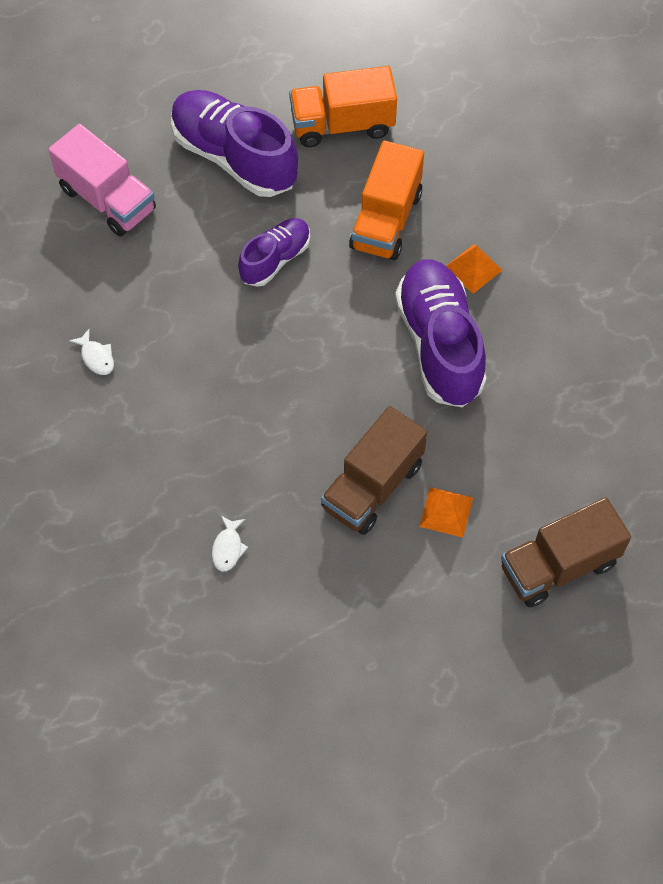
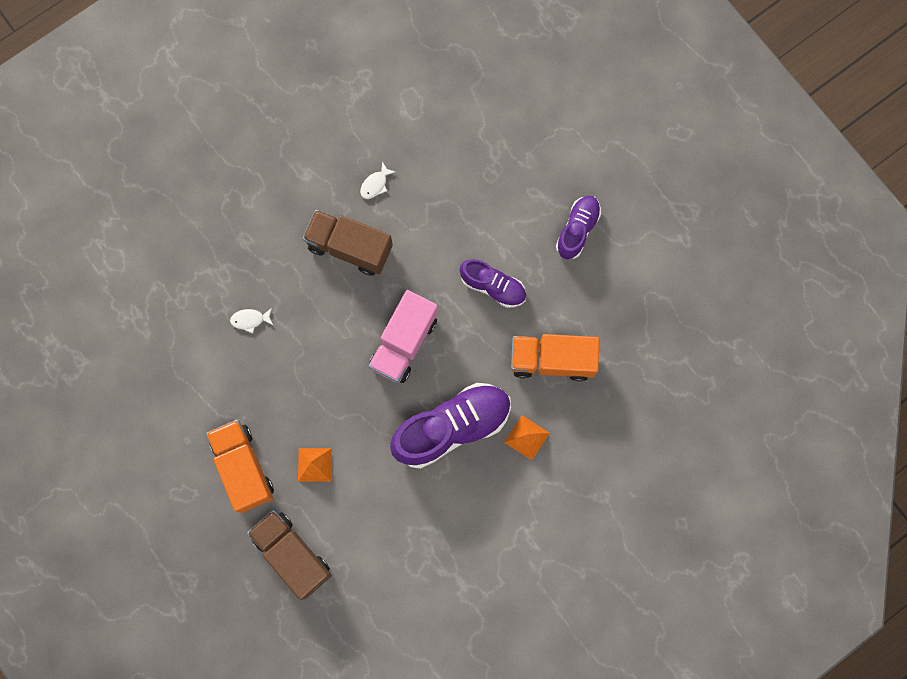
camera: 75 degrees right, 15 degrees up
pink truck [49,124,156,237] -> pink truck moved to [368,290,438,383]
purple shoe [171,90,298,197] -> purple shoe [556,196,601,259], size x0.57
orange truck [289,66,397,147] -> orange truck moved to [206,420,274,513]
brown truck [321,406,427,535] -> brown truck moved to [303,210,393,276]

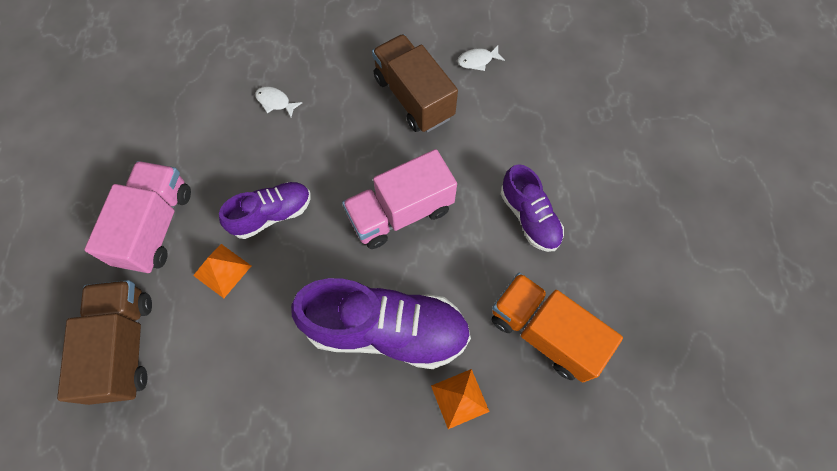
camera: 35 degrees right, 10 degrees down
orange truck [206,420,274,513] -> pink truck [84,161,191,273]
purple shoe [556,196,601,259] -> purple shoe moved to [219,182,311,239]

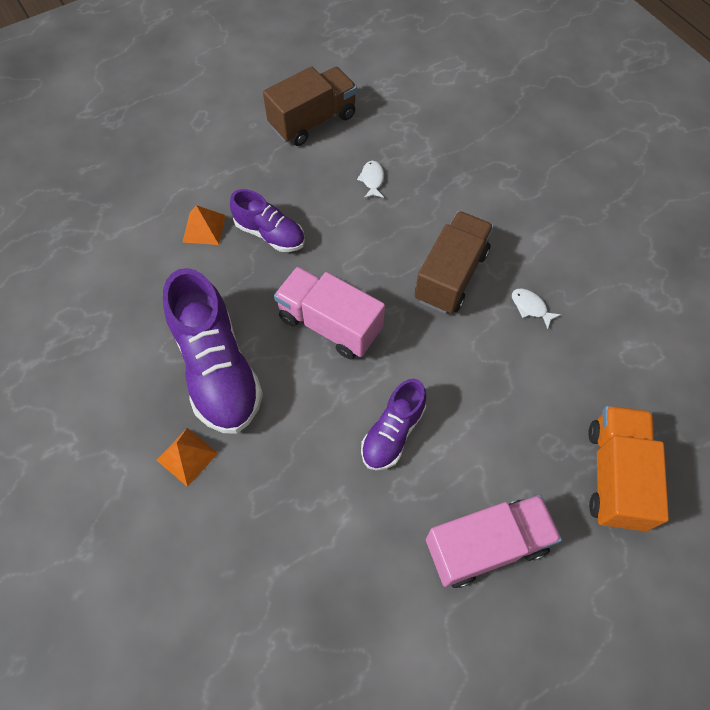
camera: 60 degrees right, 5 degrees down
brown truck [57,280,152,405] -> brown truck moved to [263,66,357,146]
pink truck [84,161,191,273] -> pink truck moved to [426,494,562,588]
orange truck [491,272,623,383] -> orange truck moved to [588,406,669,532]

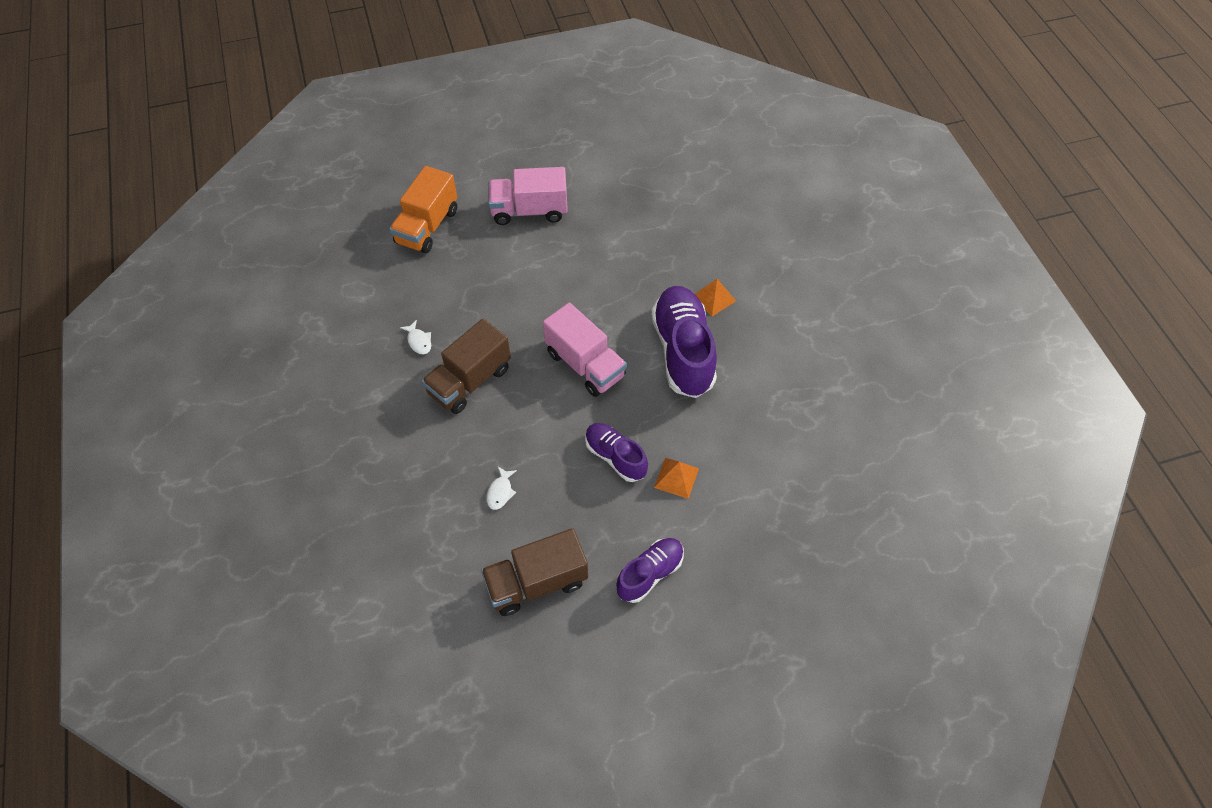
camera: 165 degrees left, 5 degrees down
purple shoe [361,379,426,470] -> purple shoe moved to [616,538,684,603]

